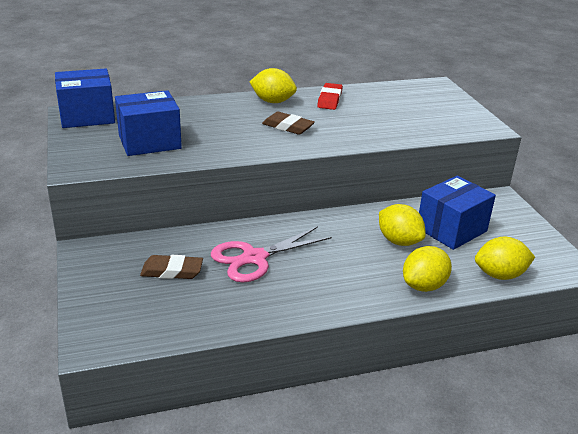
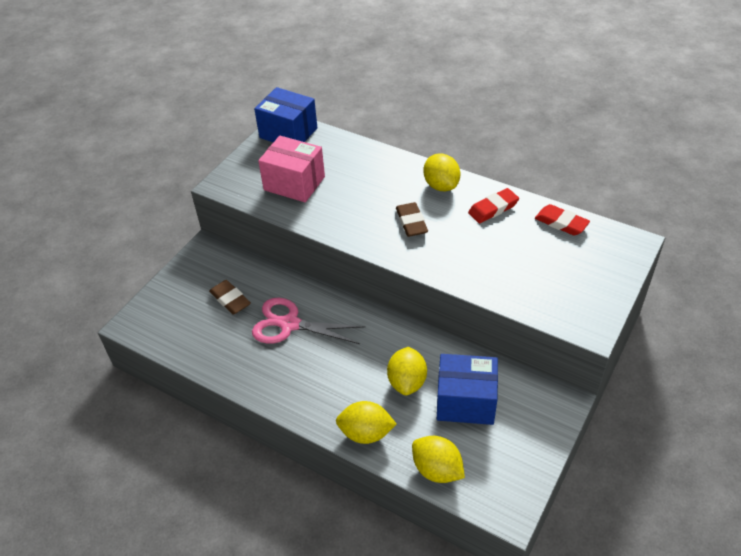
camera: 50 degrees right, 15 degrees up
blue box [115,90,182,156] -> pink box [258,136,325,202]
none -> red eraser [535,204,590,236]

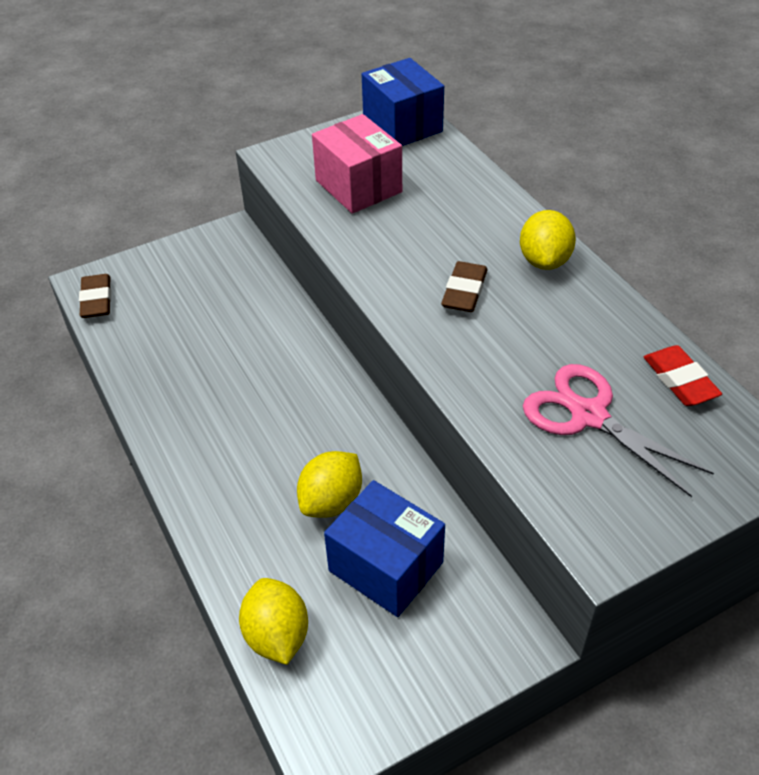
camera: 30 degrees right, 0 degrees up
brown eraser [209,280,251,315] -> brown eraser moved to [79,274,111,318]
pink scissors [252,298,365,344] -> pink scissors moved to [523,364,714,498]
yellow lemon [336,401,397,444] -> none
red eraser [468,188,519,223] -> none

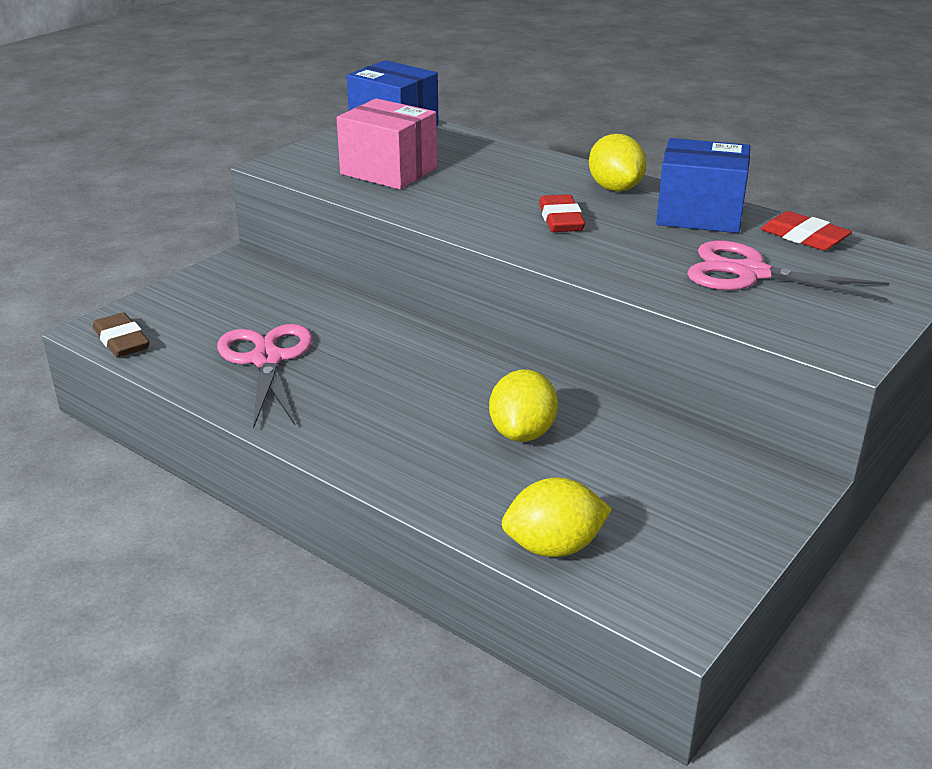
camera: 25 degrees left, 15 degrees down
yellow lemon [239,578,308,665] -> yellow lemon turned 60 degrees counterclockwise [502,477,612,557]
blue box [324,480,445,617] -> blue box moved to [656,138,750,233]
brown eraser [441,261,487,312] -> red eraser [539,194,585,232]
none -> pink scissors [217,324,313,429]

